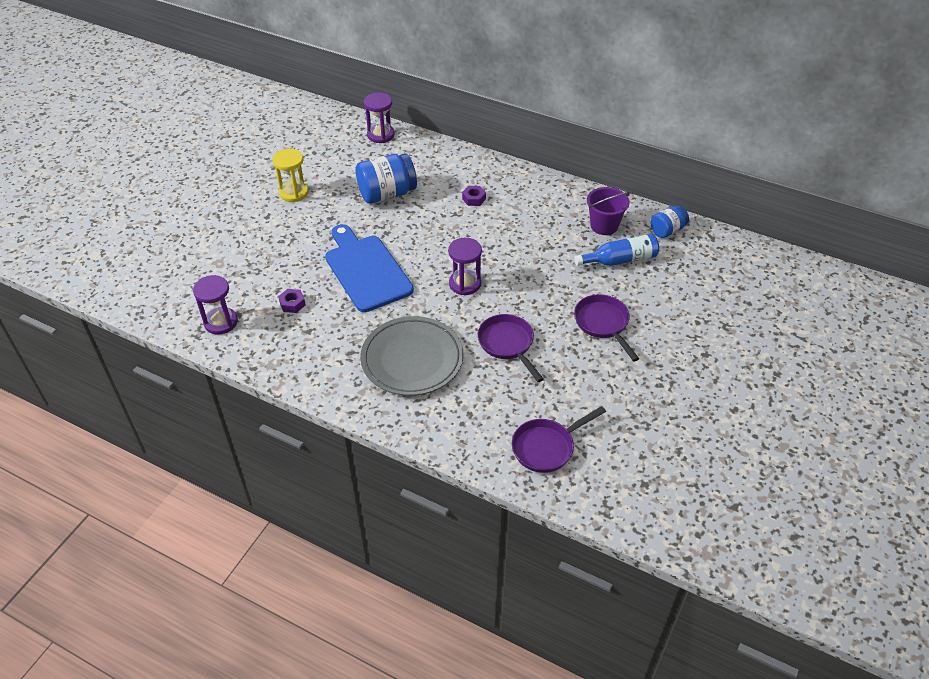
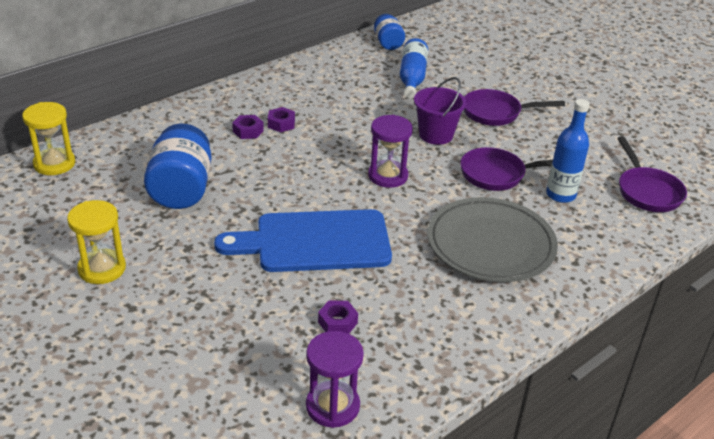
camera: 70 degrees left, 10 degrees down
purple hourglass [364,92,395,143] -> yellow hourglass [22,102,75,175]
purple bucket [587,187,630,235] -> purple bucket moved to [414,77,466,145]
none -> purple nut [268,107,295,132]
none -> blue bottle [546,99,590,203]

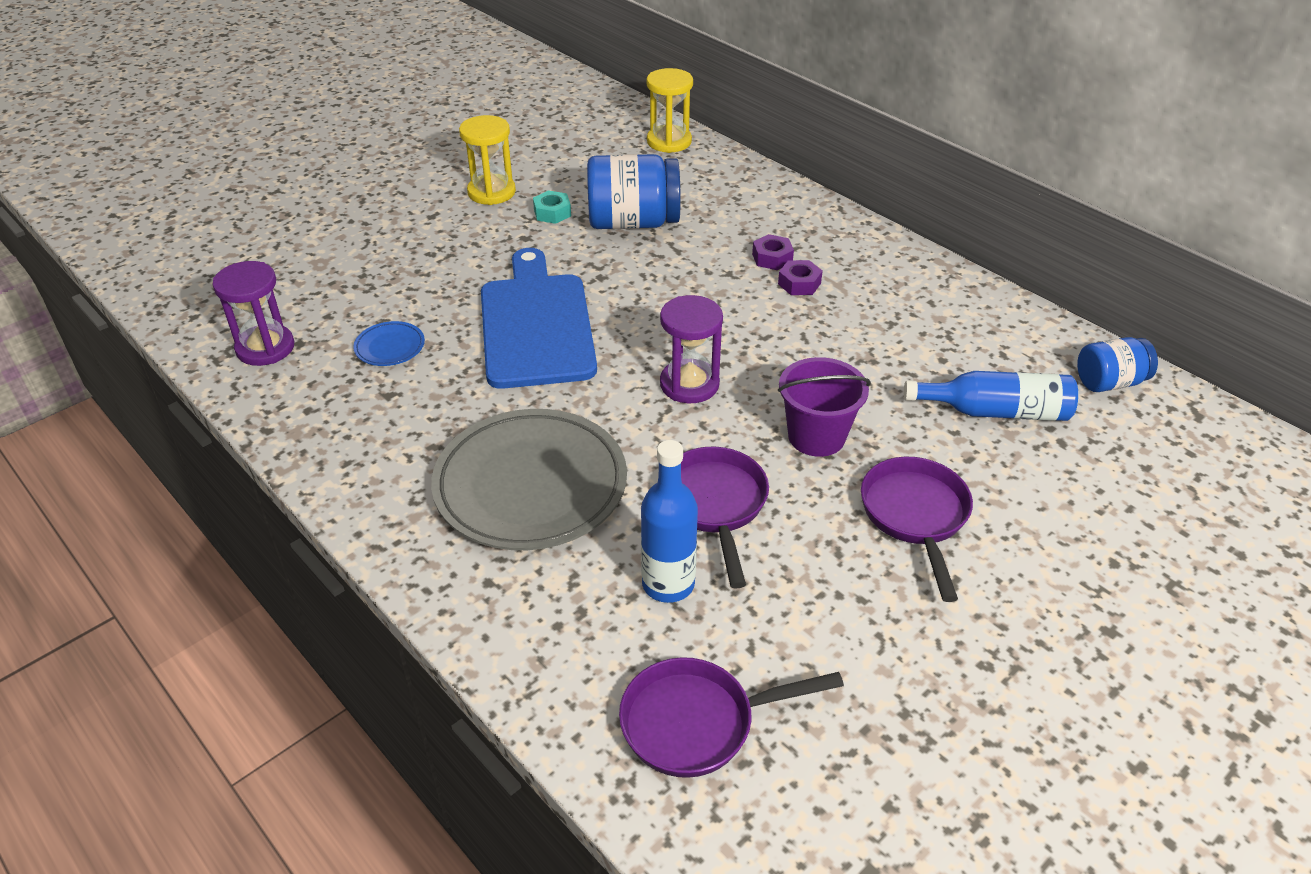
camera: 90 degrees right, 5 degrees up
purple nut [318,300,358,334] -> blue plate [353,321,425,366]
none -> turquoise nut [533,190,571,224]

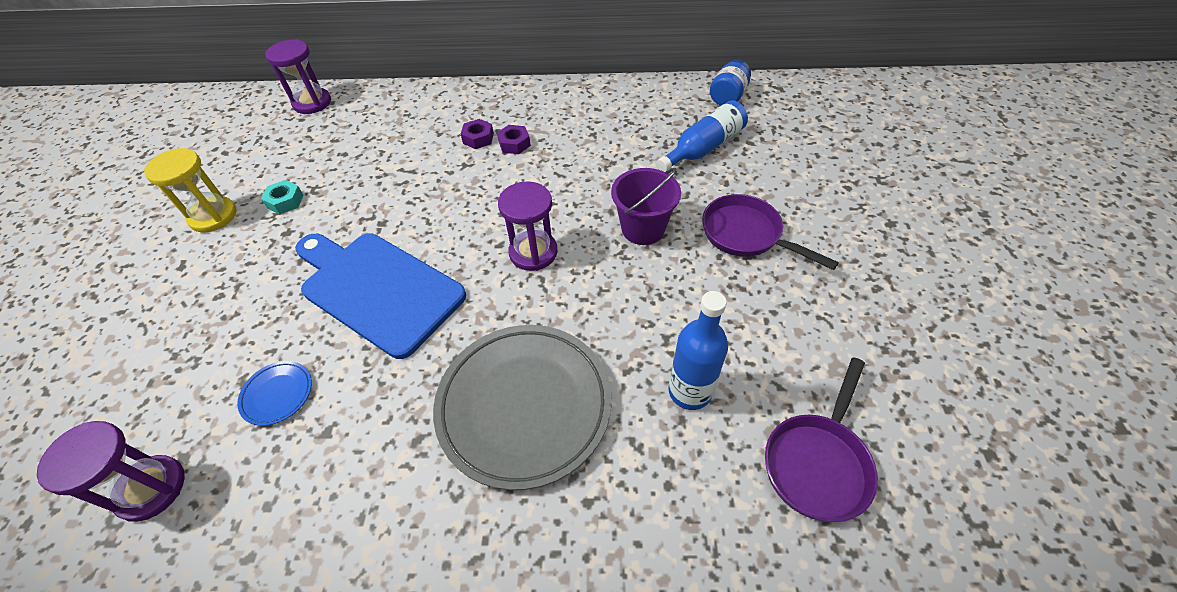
camera: 45 degrees left, 10 degrees up
blue jar [587,154,680,229] -> none
yellow hourglass [647,68,693,153] -> purple hourglass [265,39,331,114]
purple pan [681,447,769,589] -> none

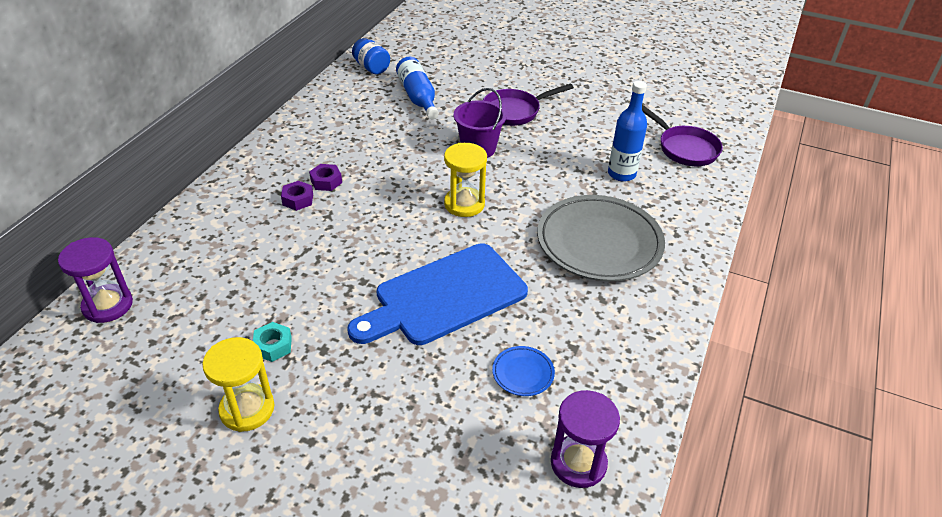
camera: 70 degrees left, 10 degrees down
purple hourglass [498,181,558,271] -> yellow hourglass [444,143,487,217]

